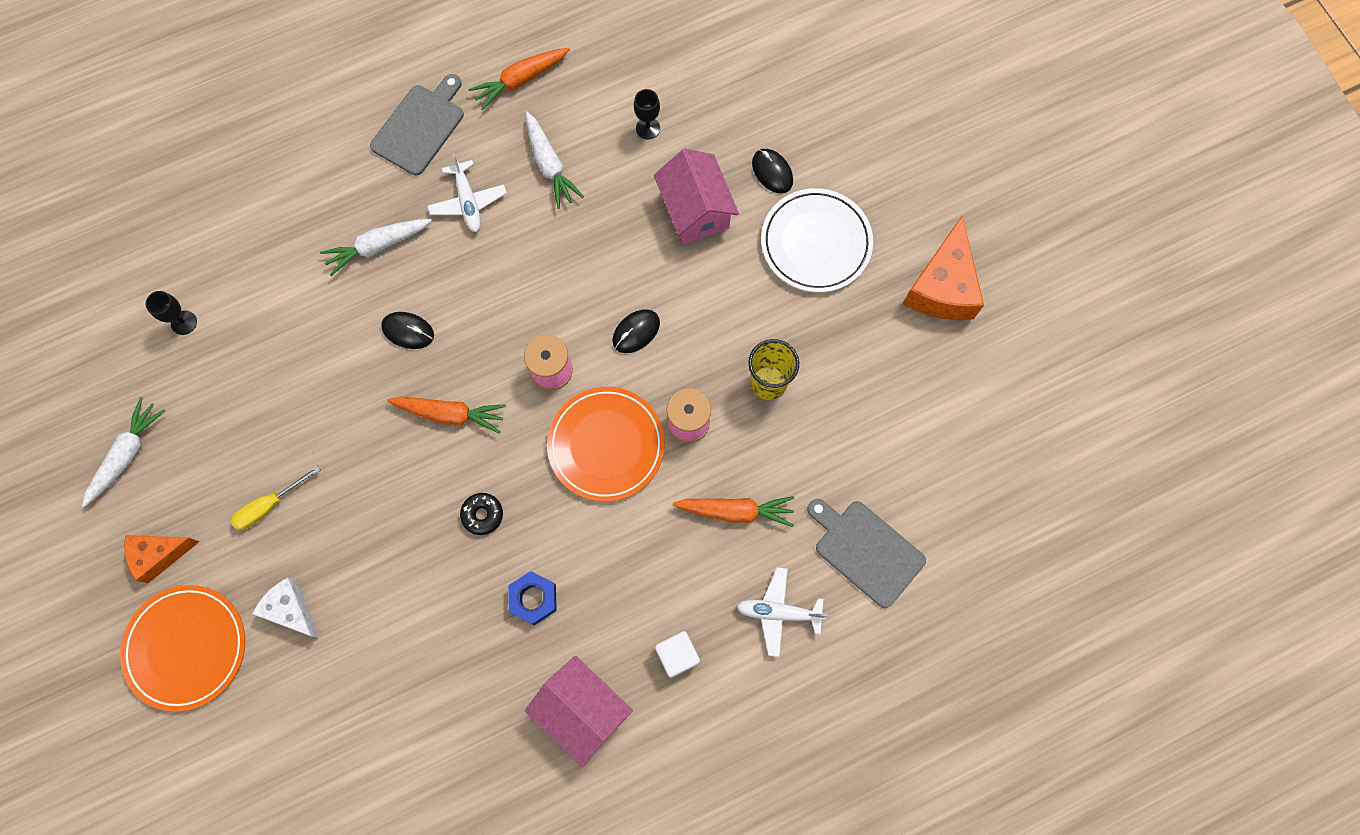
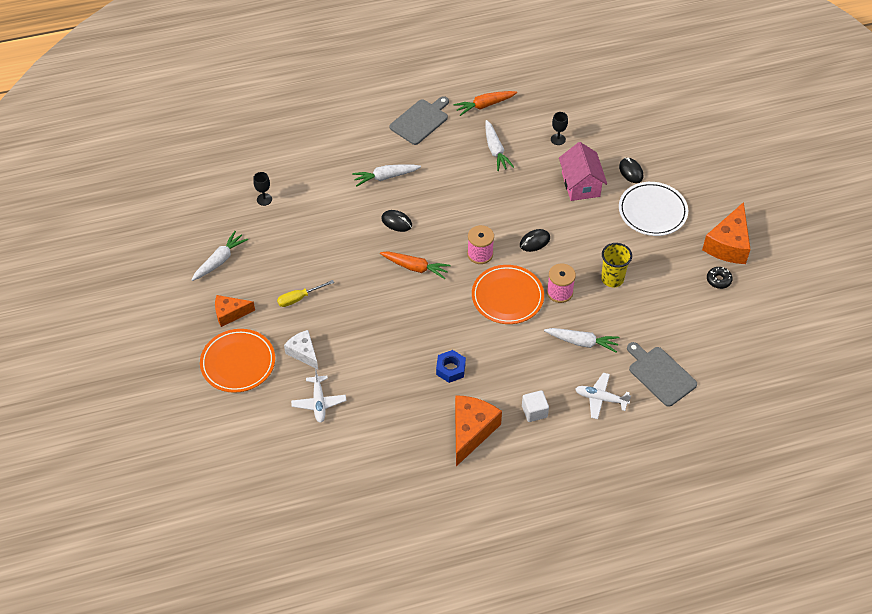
camera: 10 degrees right, 20 degrees down
white plane [428,153,507,232] -> white plane moved to [291,369,346,423]
black donut [460,493,503,535] -> black donut moved to [707,267,733,289]
pink house [525,656,633,767] -> orange cheese [455,395,502,466]
orange carrot [673,496,794,527] -> white carrot [544,328,620,353]

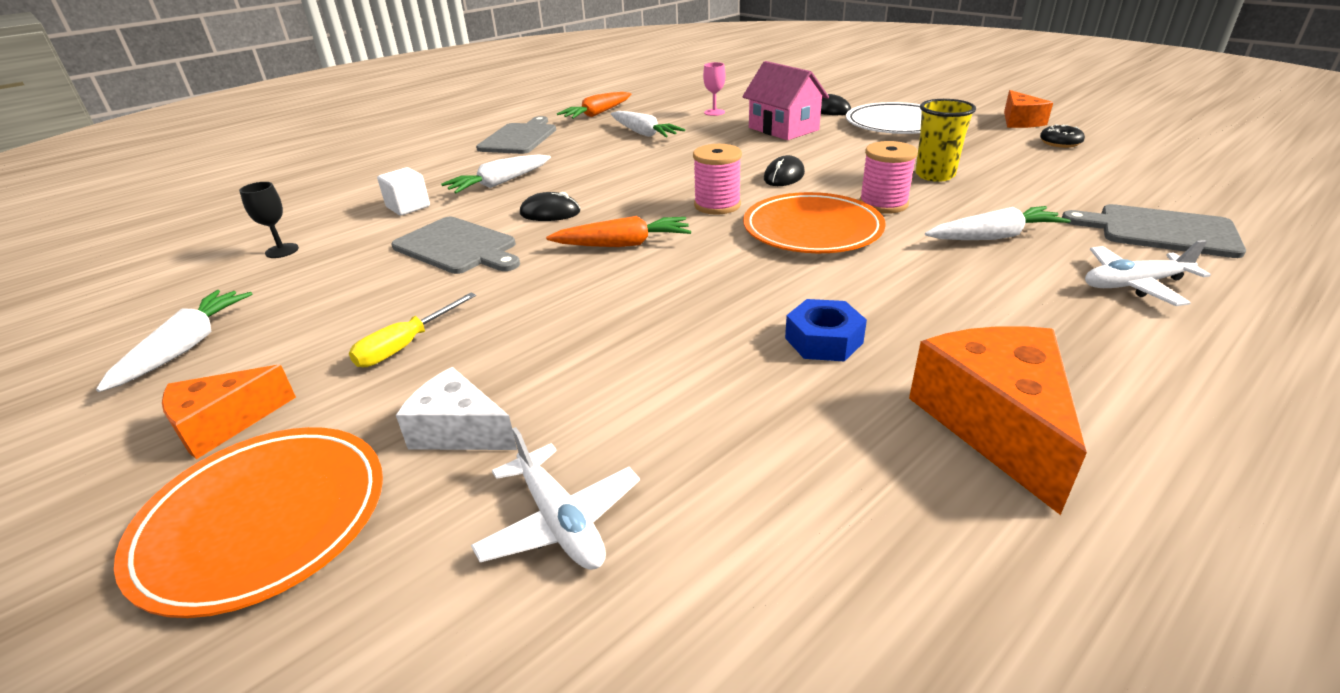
camera: 25 degrees left, 20 degrees down
white cube [522,390,549,422] -> white cube moved to [377,167,430,215]
black goblet [551,112,568,145] -> pink goblet [703,62,726,116]
orange cheese [702,202,750,264] -> orange cheese [1004,90,1053,128], size x0.62
none -> grey cutting board [391,217,520,274]

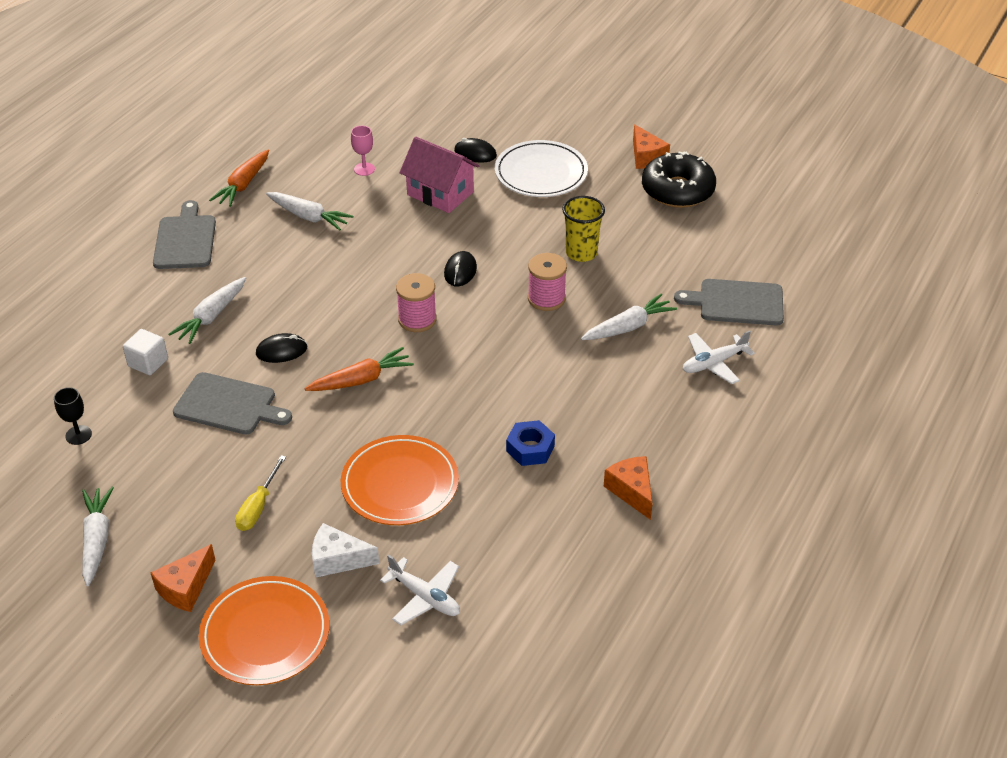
camera: 20 degrees left, 10 degrees up
orange plate [743,192,886,253] -> orange plate moved to [341,435,459,525]
orange cheese [909,326,1087,515] -> orange cheese [604,456,653,520], size x0.62
black donut [1040,124,1085,148] -> black donut [642,151,716,208], size x2.20

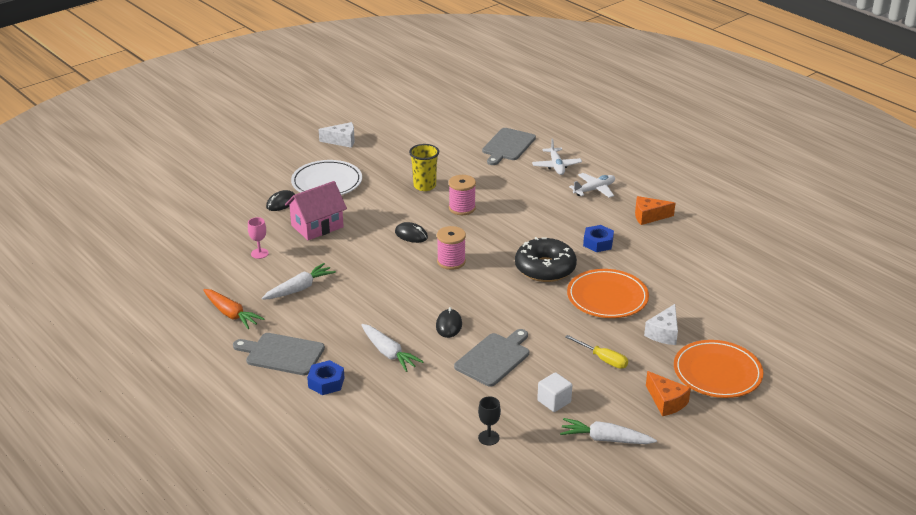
camera: 70 degrees left, 10 degrees down
white cube [123,329,168,375] -> white cube moved to [537,372,572,412]
orange carrot [304,347,414,391] -> none
white plane [380,555,460,625] -> white plane moved to [569,173,615,198]
white carrot [581,294,677,340] -> none
orange cheese [633,124,670,169] -> white cheese [319,122,355,148]
black donut [642,151,716,208] -> black donut moved to [515,237,577,282]
none -> blue nut [307,360,344,395]

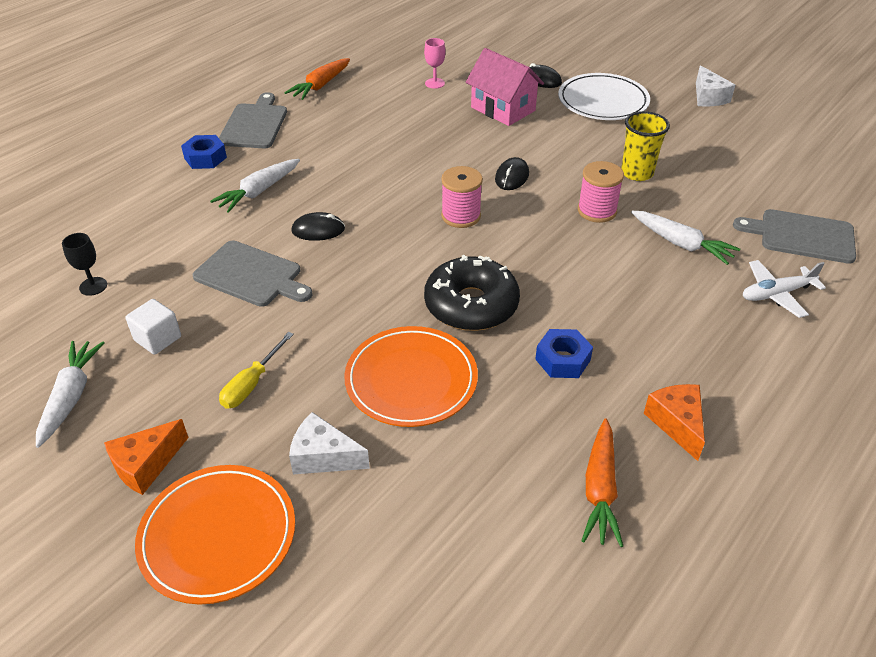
camera: 80 degrees right, 10 degrees up
white carrot [262,263,336,300] -> white carrot moved to [631,211,740,265]
white plane [569,173,615,198] -> none
none -> orange carrot [581,418,623,547]

